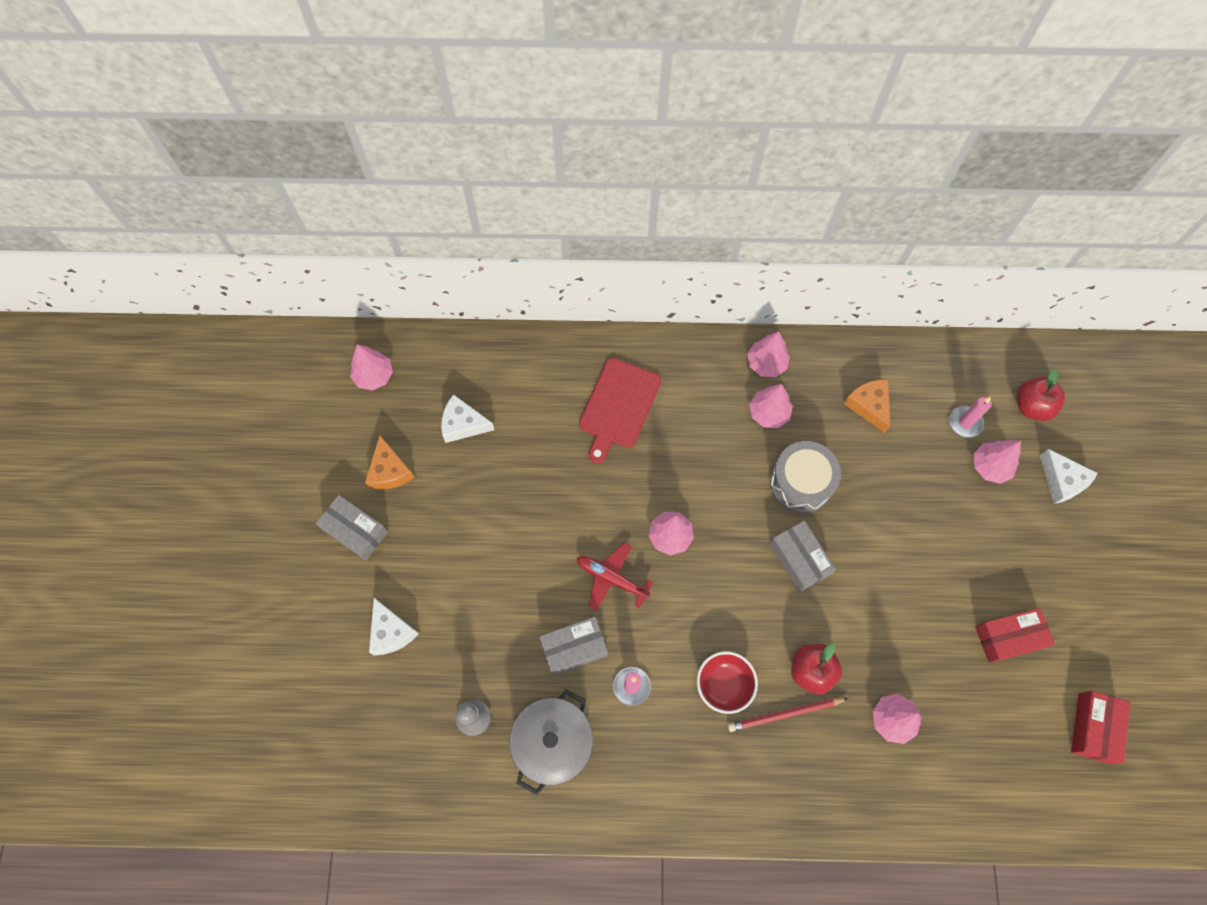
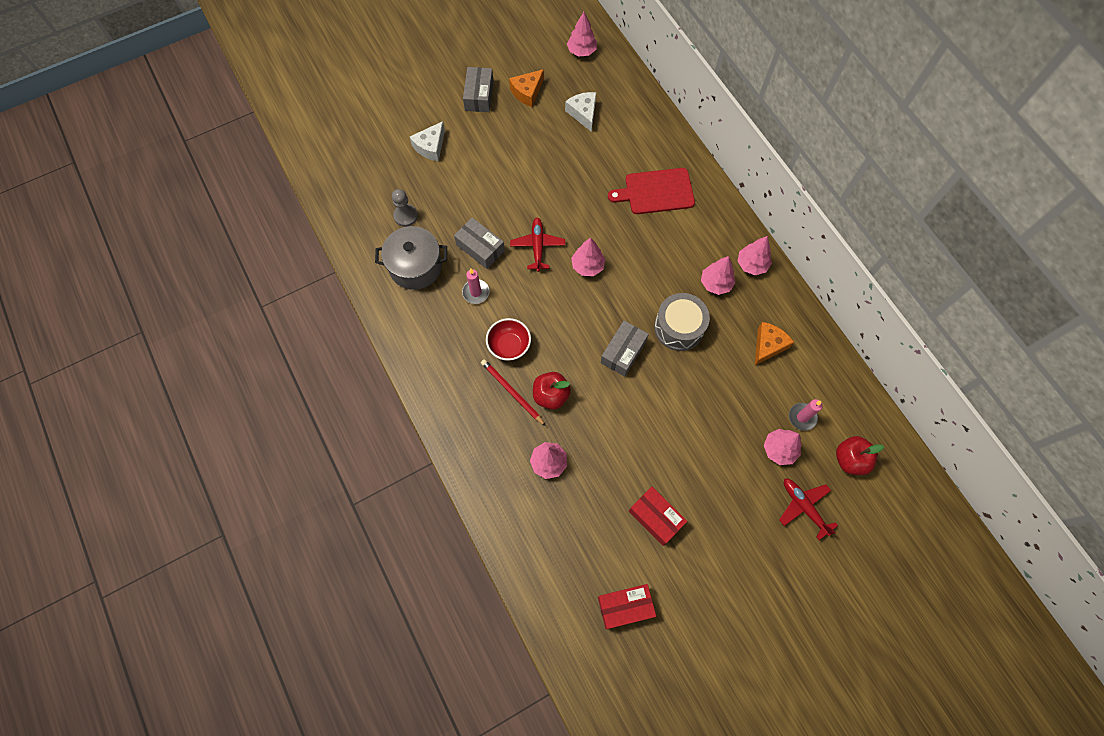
camera: 60 degrees right, 0 degrees up
white cheese [1040,449,1098,504] -> red plane [779,479,838,540]

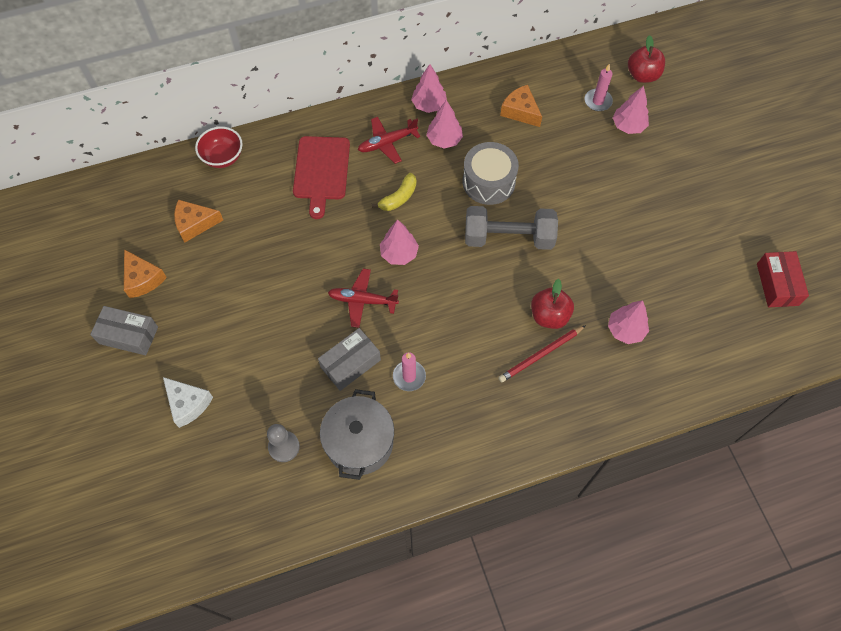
camera: 80 degrees left, 5 degrees down
red bowl [486,318,531,361] -> red bowl moved to [195,126,243,168]
white cheese [565,92,596,132] -> orange cheese [174,200,223,243]
pink tree [567,12,597,57] -> none
grey box [601,321,649,377] -> grey dumbbell [465,206,558,250]
red box [629,487,687,546] -> none
red plane [779,479,838,540] -> red plane moved to [358,117,421,164]
none -> yellow banana [372,173,417,211]

